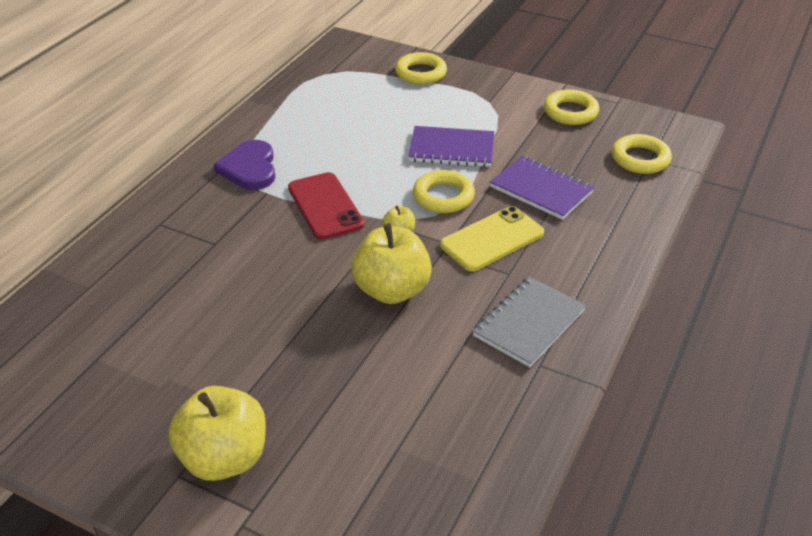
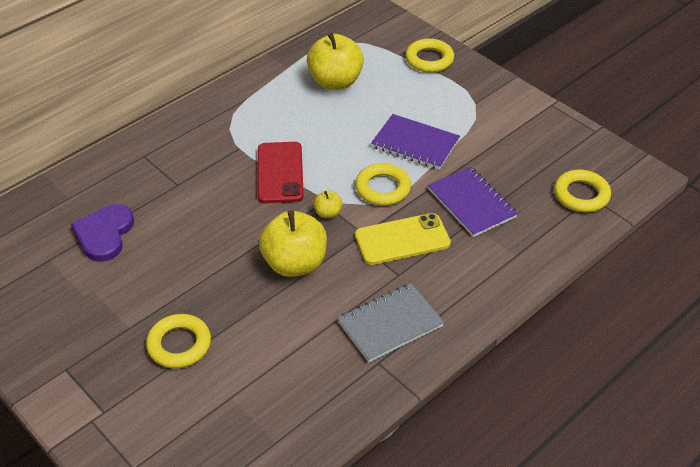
camera: 20 degrees right, 5 degrees up
yellow apple [169,386,266,481] -> yellow apple moved to [307,32,364,90]
purple heart [213,140,275,190] -> purple heart moved to [71,204,134,261]
yellow ring [544,89,599,125] -> yellow ring moved to [146,314,211,368]

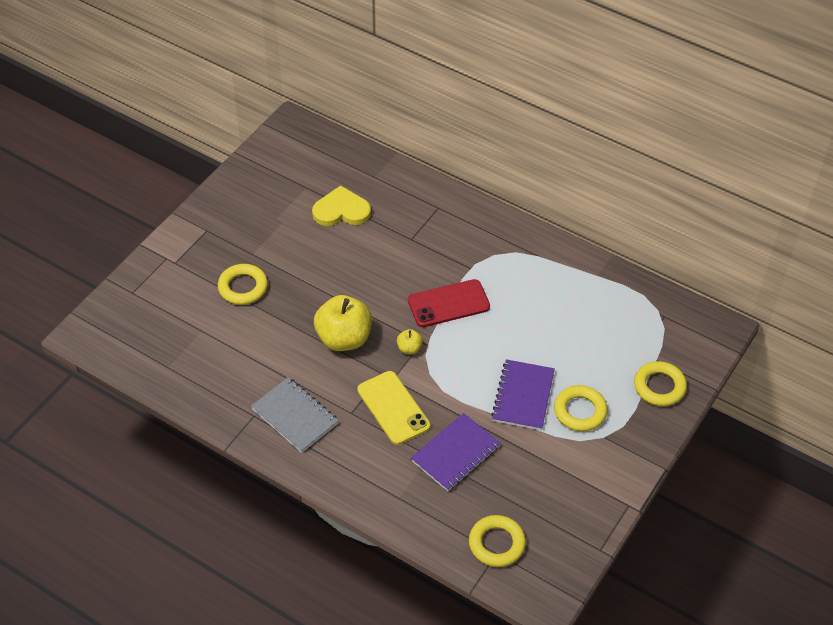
camera: 75 degrees right, 5 degrees up
purple heart [71,204,134,261] -> yellow heart [312,185,371,226]
yellow apple [307,32,364,90] -> none
yellow ring [355,163,411,206] -> yellow ring moved to [554,385,608,432]

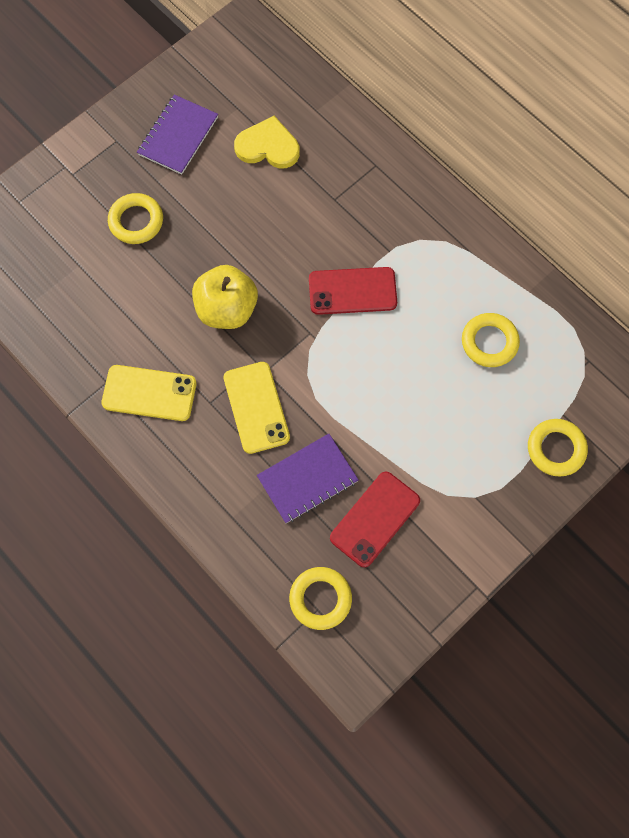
camera: 15 degrees right, 20 degrees up
grey notebook [251,377,339,453] -> yellow phone [102,365,196,421]
yellow apple [397,329,423,354] -> none
purple notebook [491,359,555,430] -> purple notebook moved to [137,94,218,175]
yellow ring [554,385,608,432] -> yellow ring moved to [462,313,520,367]
none -> red phone [330,472,420,567]

